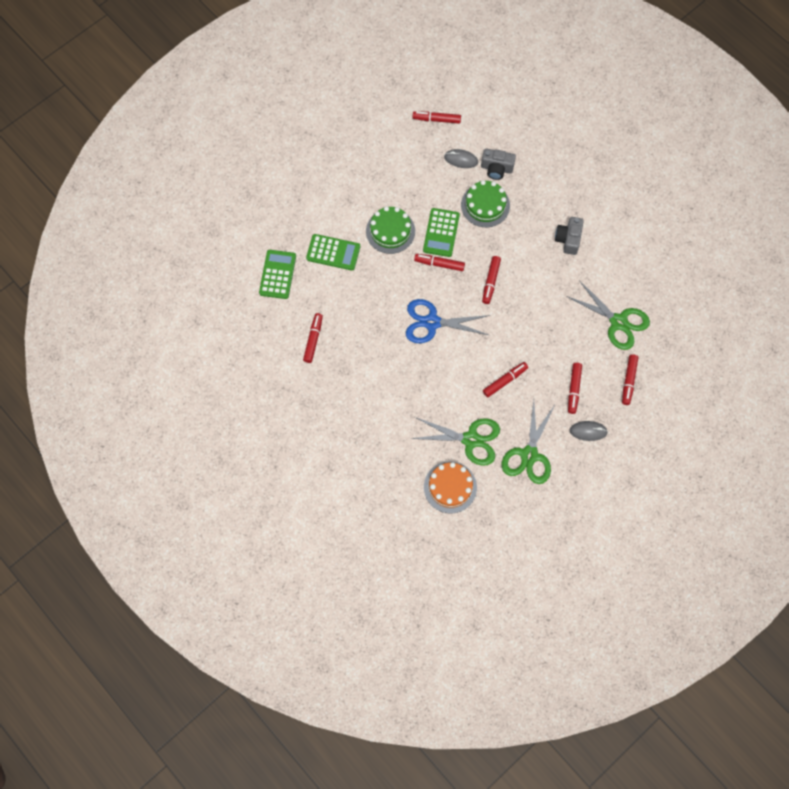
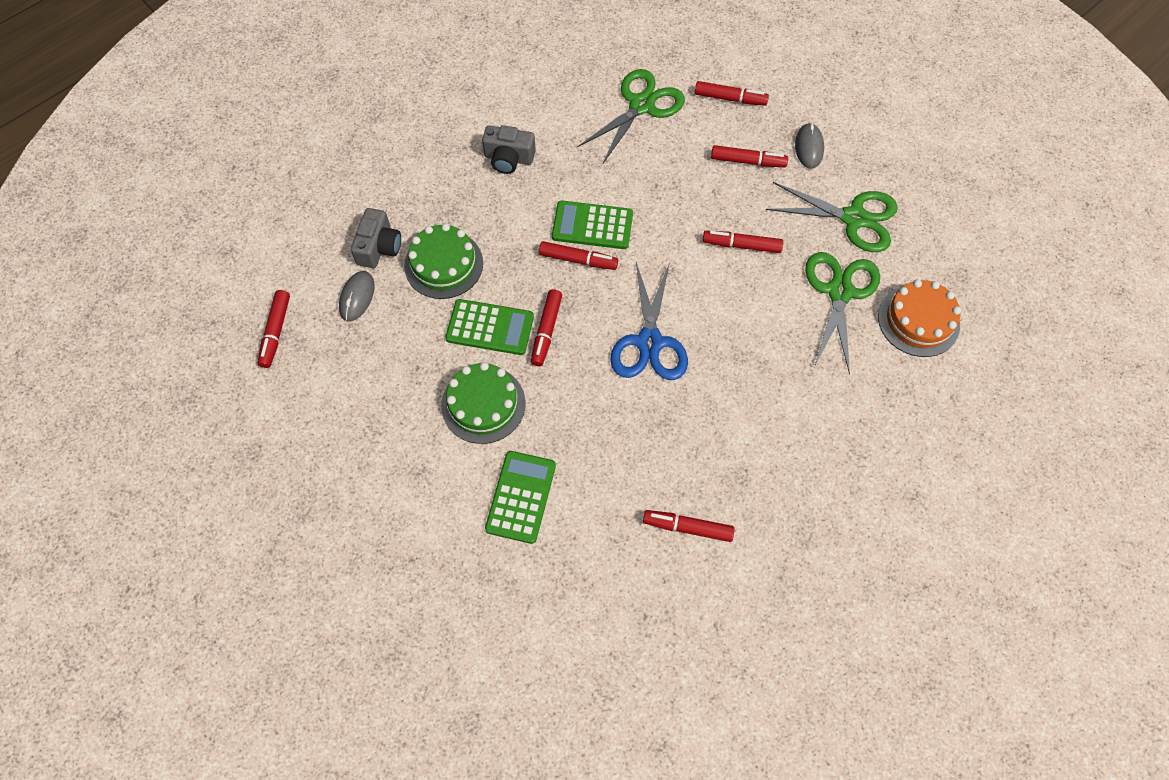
camera: 90 degrees left, 5 degrees down
green calculator [259,250,296,299] -> green calculator moved to [552,200,633,249]
red marker [483,362,528,397] -> red marker turned 45 degrees counterclockwise [703,231,783,253]

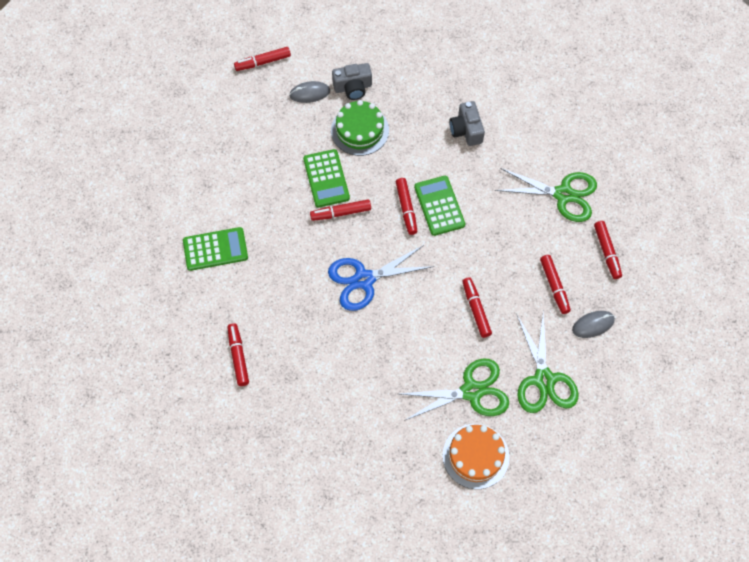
camera: 65 degrees right, 0 degrees up
green cake [441,362,525,444] -> none

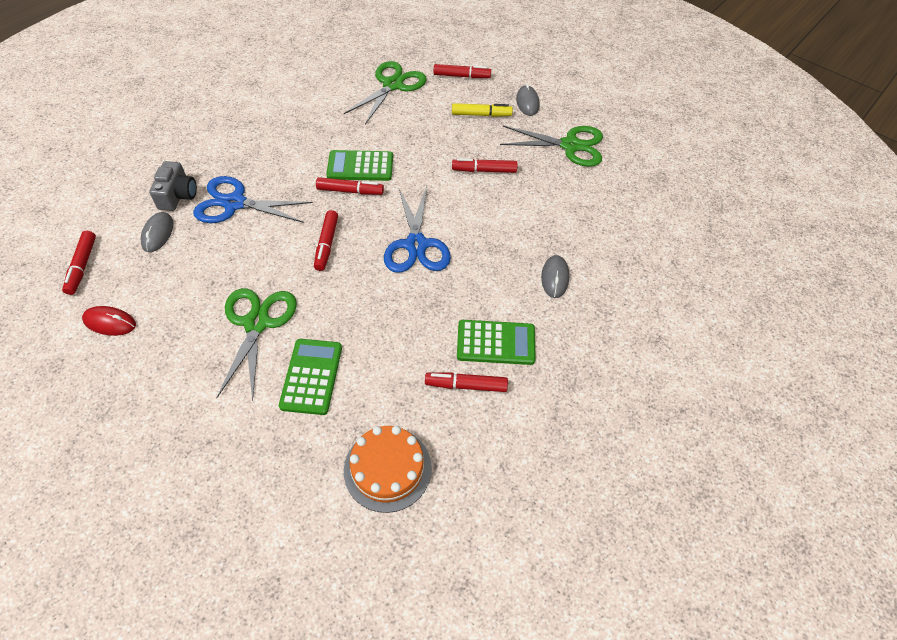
camera: 75 degrees left, 10 degrees down
green calculator [303,149,350,207] -> green calculator moved to [457,320,536,365]
green cake [331,100,389,156] -> blue scissors [193,176,313,223]
green scissors [400,358,509,421] -> green scissors moved to [217,288,297,401]
orange cake [443,424,509,489] -> orange cake moved to [344,426,432,513]
grey camera [449,101,485,146] -> none
red marker [540,255,571,314] -> yellow marker [452,103,513,117]
none -> red mouse [82,306,136,336]
none -> grey mouse [541,255,569,298]

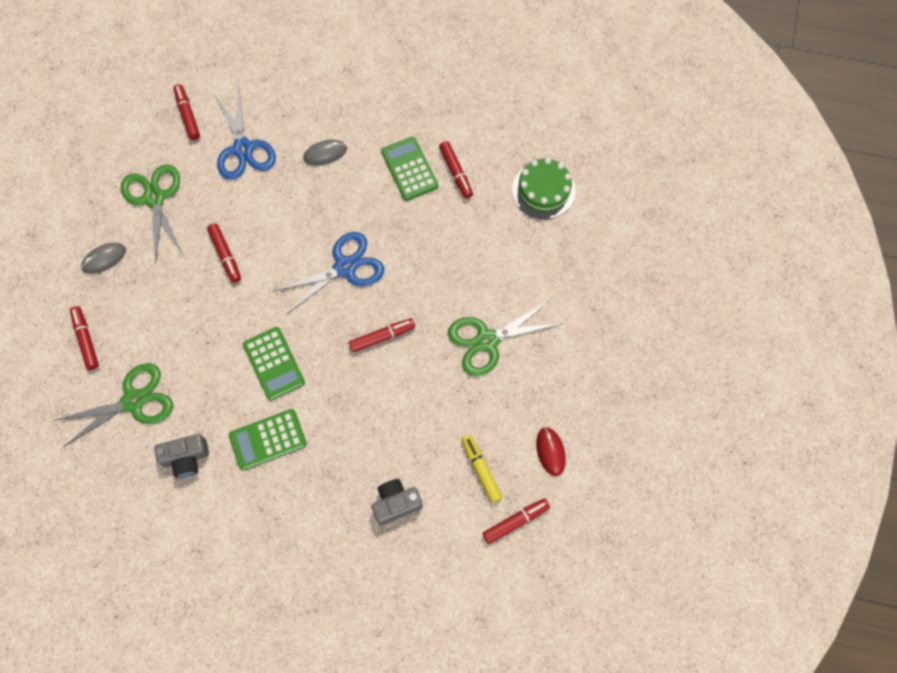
camera: 115 degrees left, 15 degrees up
grey mouse [141,212,173,252] -> none
blue scissors [193,176,313,223] -> blue scissors moved to [214,87,276,180]
green calculator [279,339,342,415] -> green calculator moved to [229,409,307,471]
red marker [316,177,384,195] -> red marker moved to [173,84,200,140]
green scissors [344,61,427,124] -> green scissors turned 150 degrees clockwise [53,363,173,447]
orange cake [344,426,432,513] -> green cake [512,158,576,219]
yellow marker [452,103,513,117] -> yellow marker moved to [461,435,503,503]
none -> grey camera [154,434,209,478]

